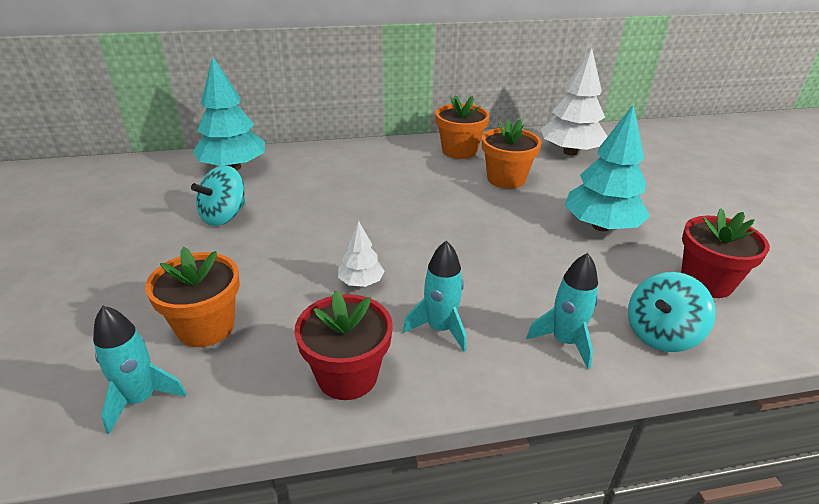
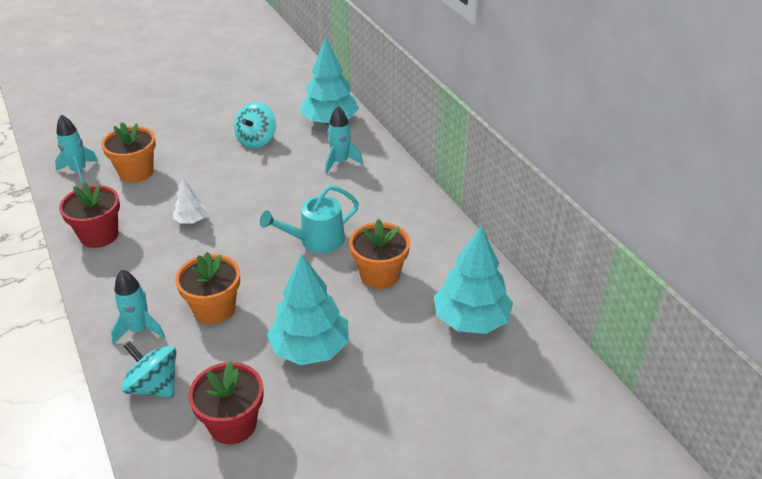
camera: 75 degrees right, 5 degrees up
turquoise spinning top [191,166,246,226] -> turquoise spinning top turned 90 degrees counterclockwise [234,102,276,148]
turquoise rocket [403,240,466,352] -> turquoise rocket moved to [325,106,363,173]
orange flower pot [435,95,489,159] -> orange flower pot moved to [175,252,240,324]
white tree [541,48,608,156] -> turquoise tree [434,226,513,334]
none -> turquoise watering can [260,185,359,253]

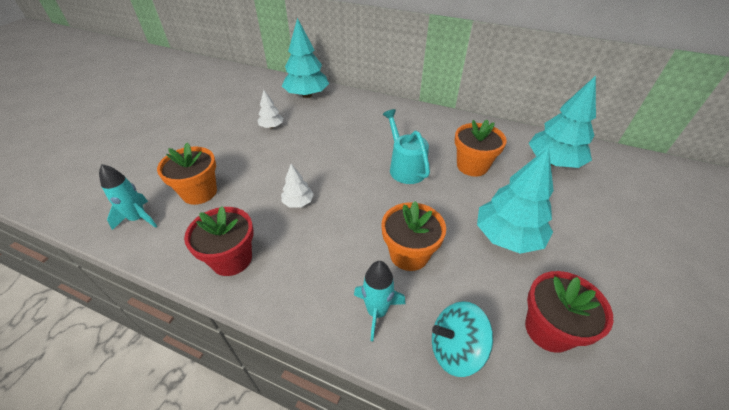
camera: 40 degrees left, 5 degrees up
turquoise spinning top [234,102,276,148] -> white tree [257,90,283,128]
turquoise watering can [260,185,359,253] -> turquoise watering can turned 135 degrees clockwise [383,109,430,184]
turquoise rocket [325,106,363,173] -> none

